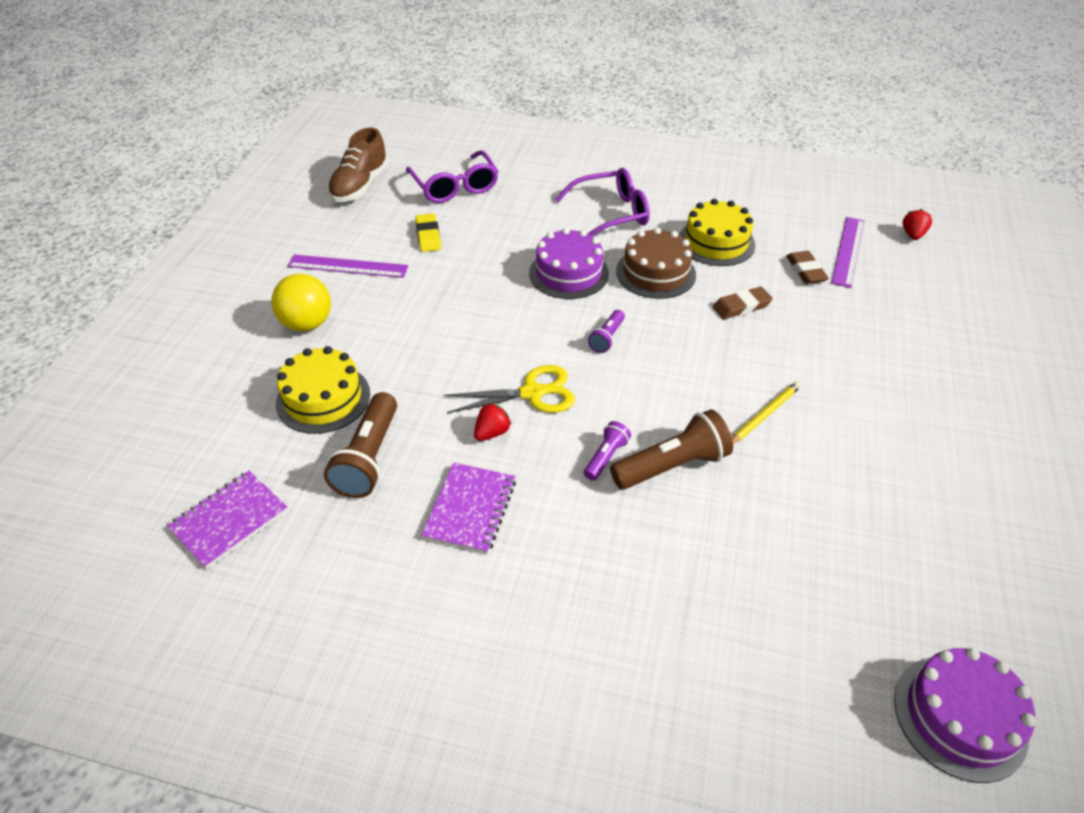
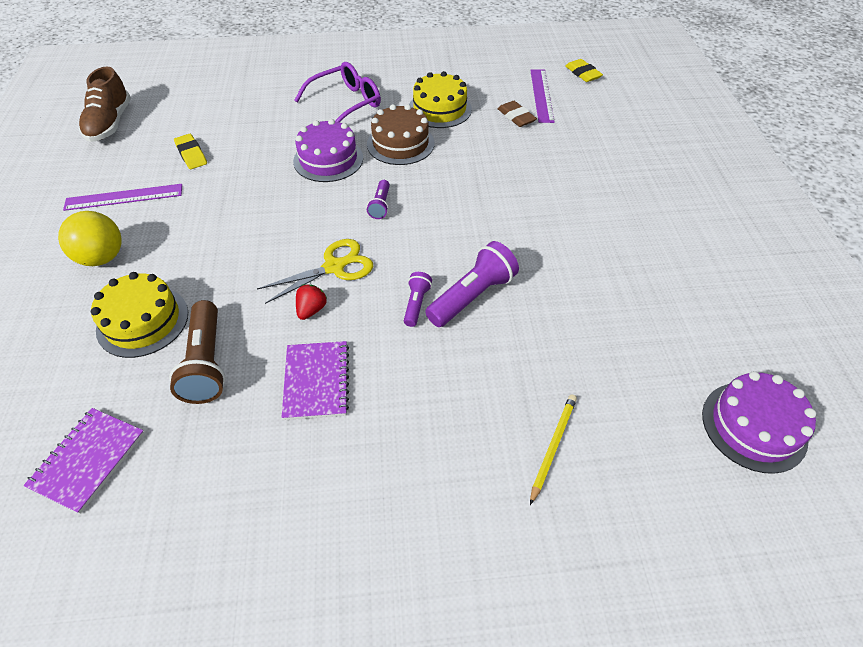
camera: 20 degrees left, 5 degrees up
purple glasses [406,150,498,203] -> none
brown flashlight [610,410,733,490] -> purple flashlight [425,241,519,327]
brown eraser [713,287,773,319] -> none
yellow pencil [732,381,801,444] -> yellow pencil moved to [530,394,577,505]
red strawberry [903,209,932,240] -> yellow eraser [565,59,603,82]

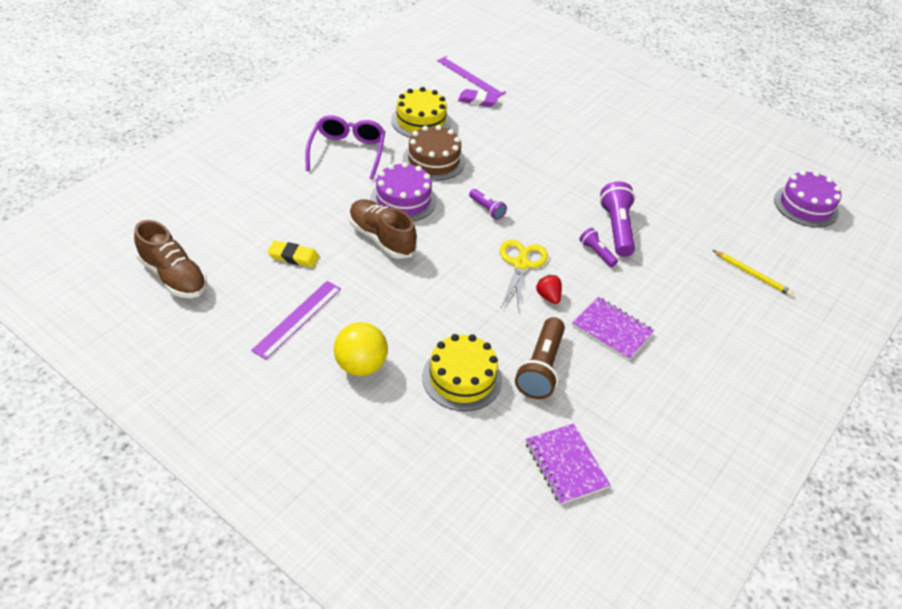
camera: 50 degrees left, 5 degrees down
brown flashlight [169,300,226,404] -> brown flashlight turned 75 degrees clockwise [515,317,565,399]
brown eraser [497,101,537,127] -> purple eraser [458,89,499,107]
yellow pencil [530,394,577,505] -> yellow pencil turned 150 degrees clockwise [713,250,793,296]
yellow eraser [565,59,603,82] -> none
none -> brown shoe [349,199,417,259]

